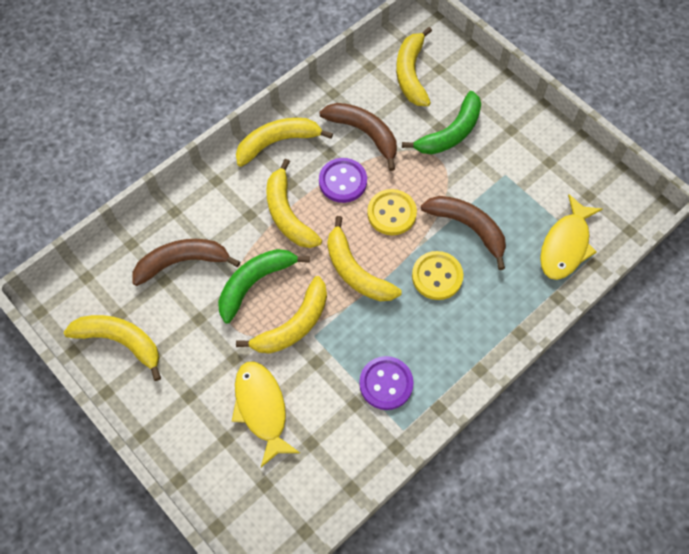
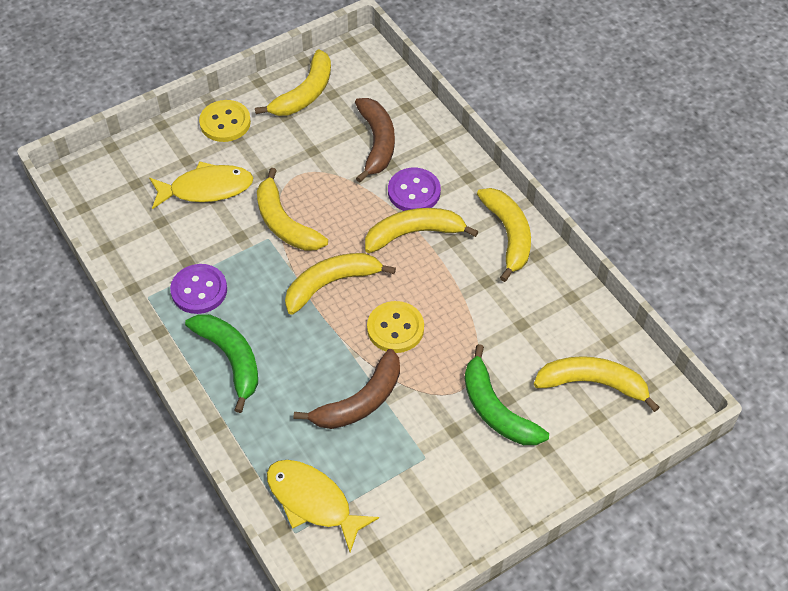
camera: 100 degrees right, 10 degrees down
green banana [218,249,310,324] -> green banana moved to [185,314,258,413]
brown banana [319,103,397,171] -> none
purple button [319,158,367,203] -> purple button moved to [388,168,441,211]
yellow button [412,251,463,300] -> yellow button moved to [199,100,251,142]

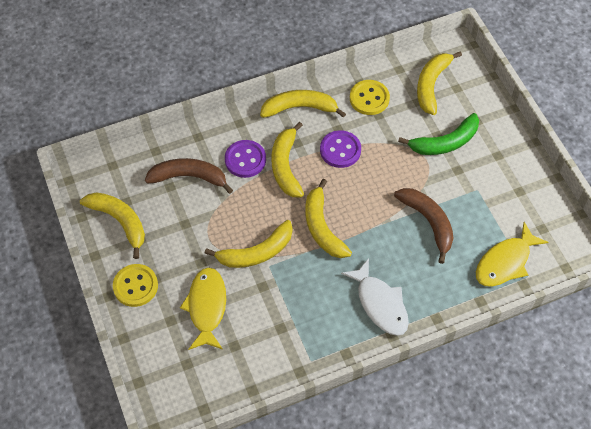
camera: 80 degrees left, 5 degrees up
purple button [170,264,227,314] -> purple button moved to [320,130,361,168]
green banana [185,314,258,413] -> white fish [341,258,409,336]
yellow button [367,301,424,353] -> yellow button moved to [350,80,390,115]

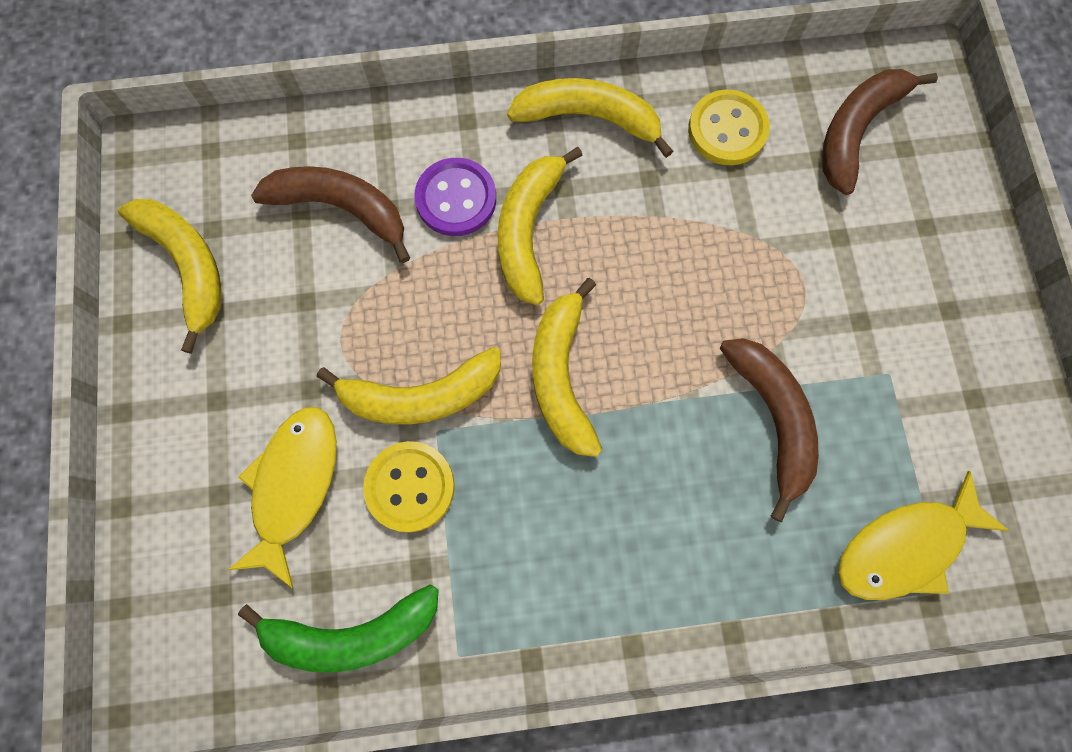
camera: 15 degrees right, 15 degrees up
yellow button [113,264,158,307] -> yellow button moved to [363,441,455,532]
purple button [320,130,361,168] -> none
white fish [341,258,409,336] -> none
green banana [398,113,479,155] -> green banana moved to [238,585,439,673]
yellow banana [417,51,462,115] -> brown banana [822,69,938,195]

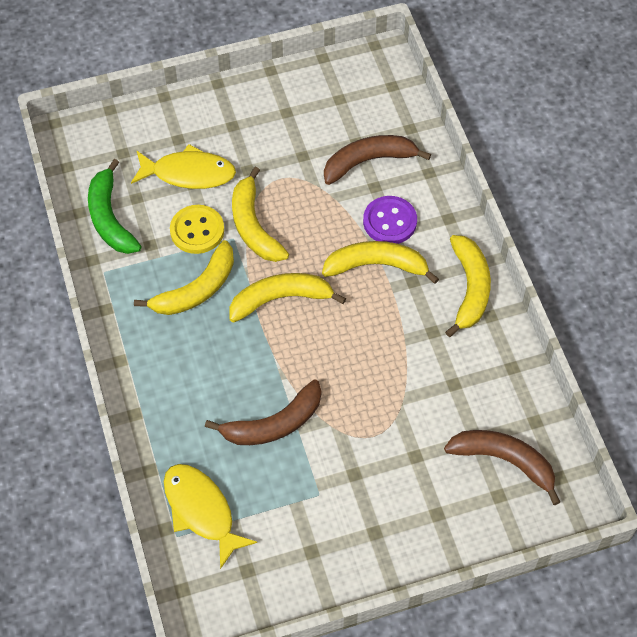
camera: 80 degrees right, 15 degrees down
yellow banana [118,199,222,354] -> yellow banana moved to [134,240,234,315]
brown banana [251,166,410,263] -> brown banana turned 120 degrees counterclockwise [324,135,431,185]
yellow button [688,90,770,165] -> none

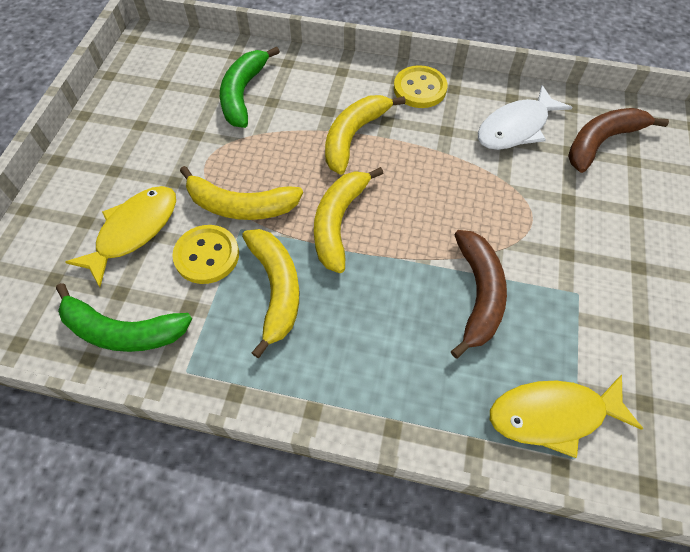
camera: 60 degrees left, 0 degrees up
brown banana [324,135,431,185] -> green banana [220,46,280,128]
purple button [363,196,417,244] -> none
yellow banana [445,235,491,337] -> yellow button [394,65,447,108]
none -> white fish [478,85,573,150]

